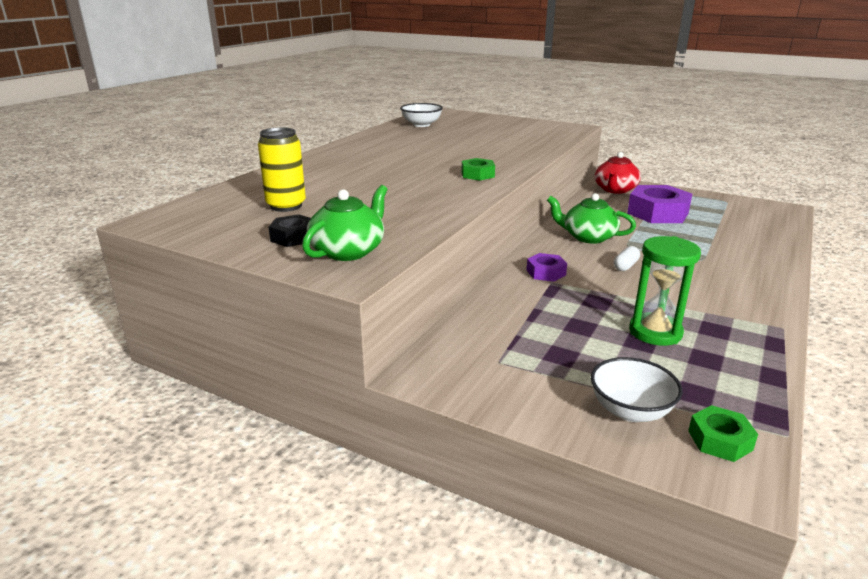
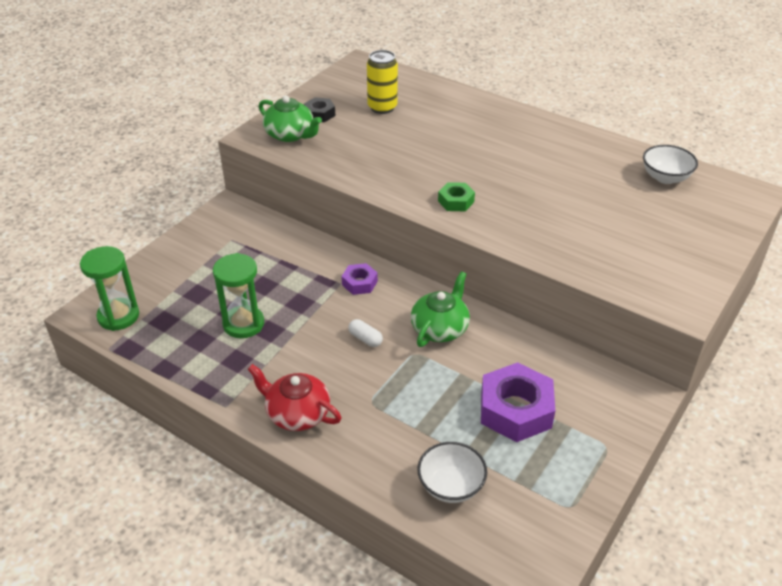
camera: 95 degrees right, 15 degrees up
white bowl [591,357,683,422] -> white bowl moved to [417,442,487,503]
red teapot [595,152,641,194] -> red teapot moved to [248,364,341,431]
green nut [688,405,758,462] -> green hourglass [80,246,139,331]

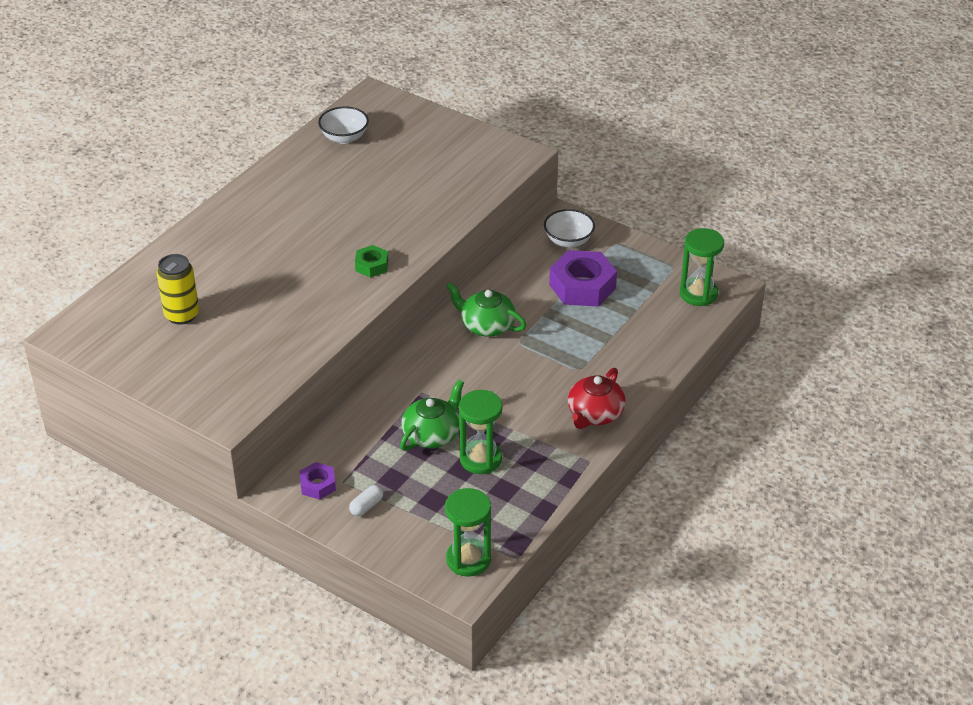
camera: 90 degrees left, 0 degrees up
green teapot [259,96,322,142] -> green teapot moved to [400,380,464,451]
black nut [304,97,335,122] -> none
purple nut [342,263,378,295] -> purple nut moved to [299,462,336,500]
white capsule [348,319,383,347] -> white capsule moved to [349,485,383,516]
white bowl [417,442,487,503] -> white bowl moved to [544,209,595,248]
none -> green hourglass [680,228,724,306]

